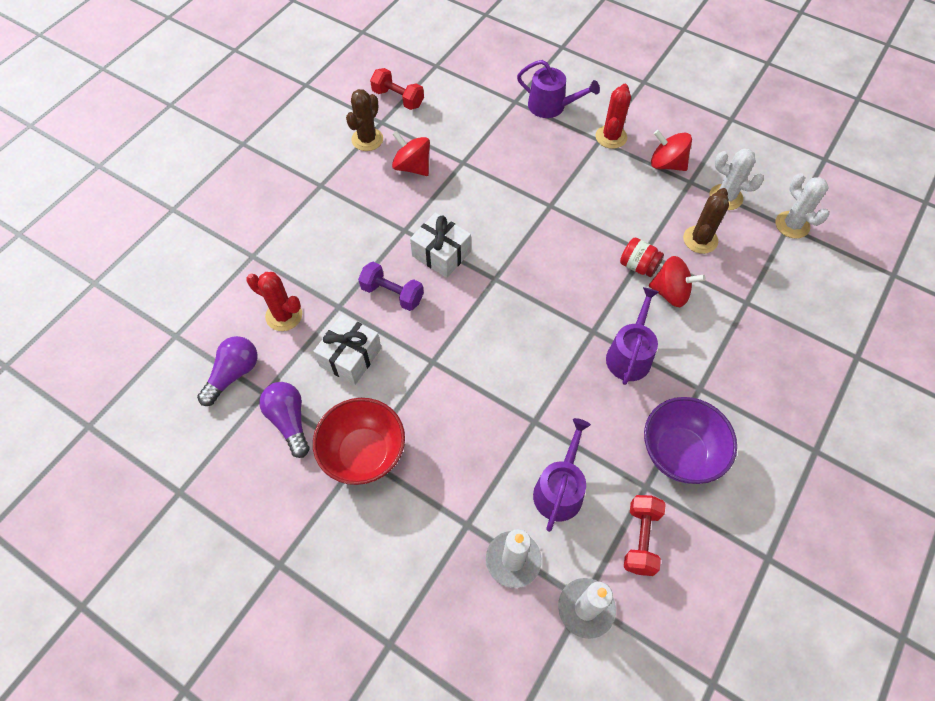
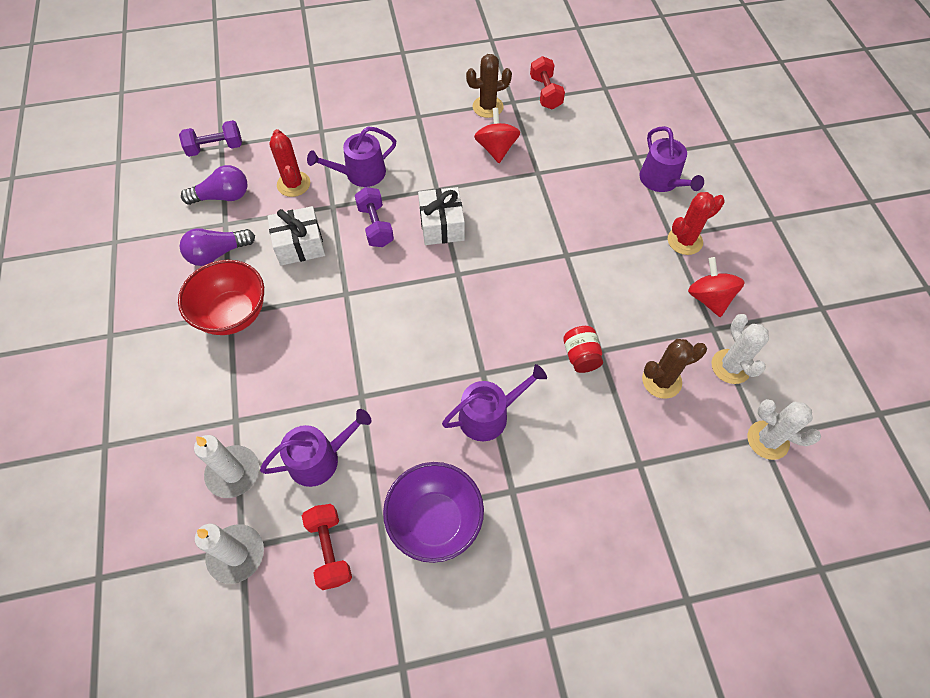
camera: 45 degrees right, 0 degrees up
purple light bulb [259,382,309,458] -> purple light bulb turned 135 degrees counterclockwise [180,228,255,266]
red dumbbell [624,495,666,576] -> red dumbbell turned 75 degrees counterclockwise [302,504,352,590]
red spinning top [649,256,706,307] -> none
white cactus [775,173,829,239] -> white cactus turned 75 degrees counterclockwise [747,399,821,460]
none -> purple dumbbell [179,120,242,157]
none -> purple watering can [307,126,396,187]

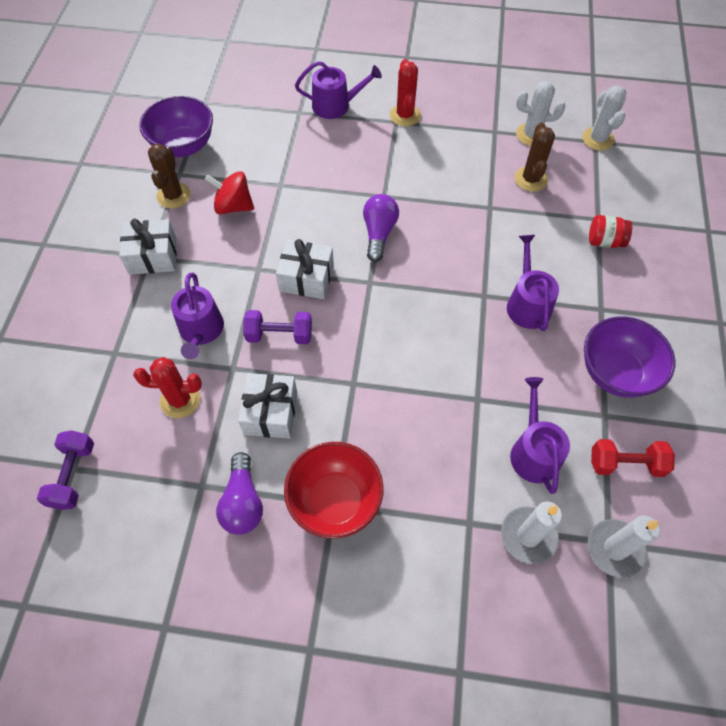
camera: 70 degrees left, 0 degrees up
purple light bulb [181,165,248,205] -> purple light bulb moved to [363,194,399,262]
red dumbbell [530,56,565,110] -> purple bowl [139,96,213,157]
red jar [563,326,603,373] -> red jar moved to [589,215,632,248]
red spinning top [688,257,745,317] -> none
white cactus [747,399,821,460] -> white cactus turned 60 degrees counterclockwise [582,85,626,151]
none -> white gift [119,219,177,275]

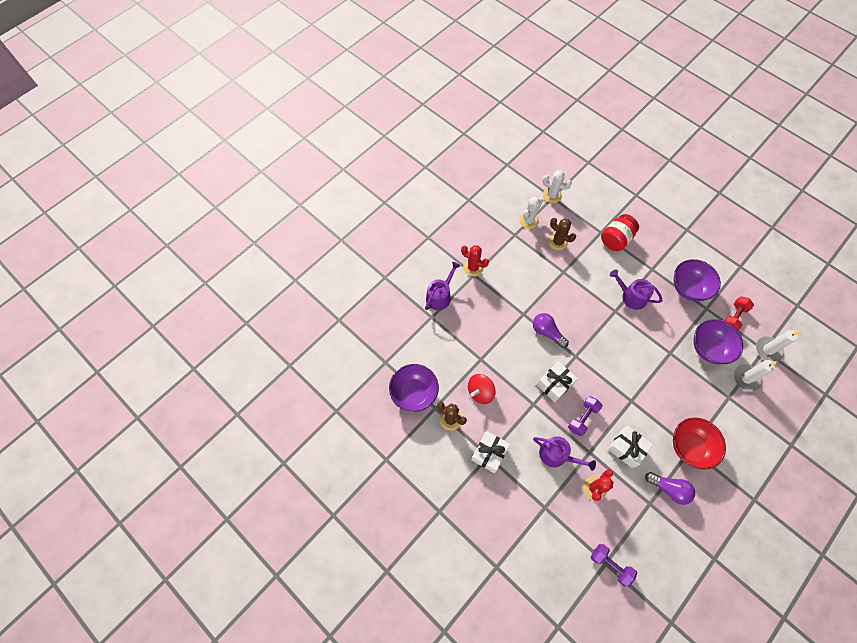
camera: 55 degrees left, 5 degrees up
purple watering can [510,377,570,494] -> purple bowl [693,319,743,364]
red jar [589,215,632,248] -> red jar [601,214,639,251], size x1.56

